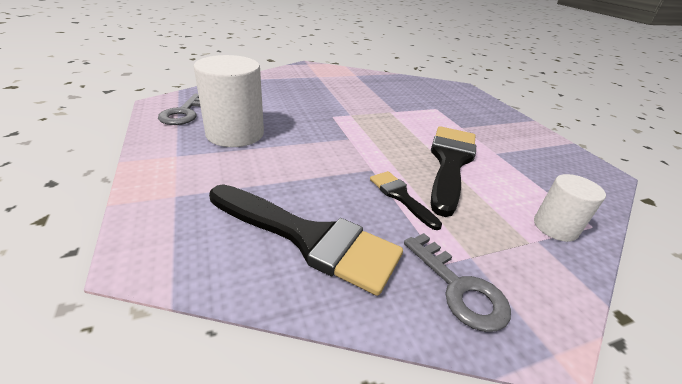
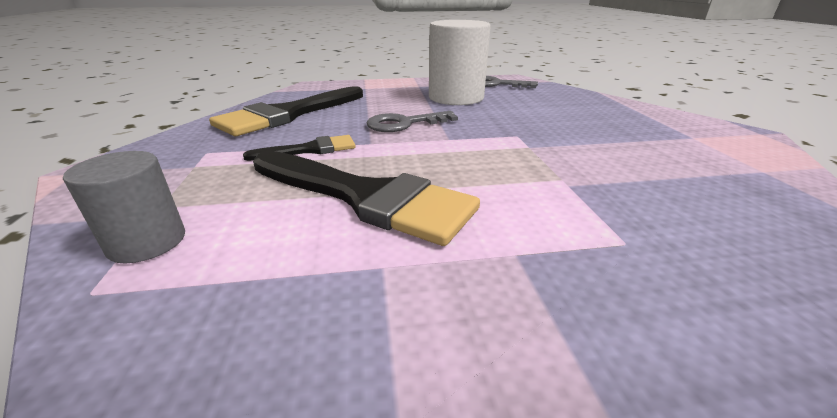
camera: 105 degrees right, 5 degrees down
grey key [404,233,511,332] -> grey key moved to [367,111,458,132]
white cylinder [534,174,606,242] -> grey cylinder [63,151,185,263]

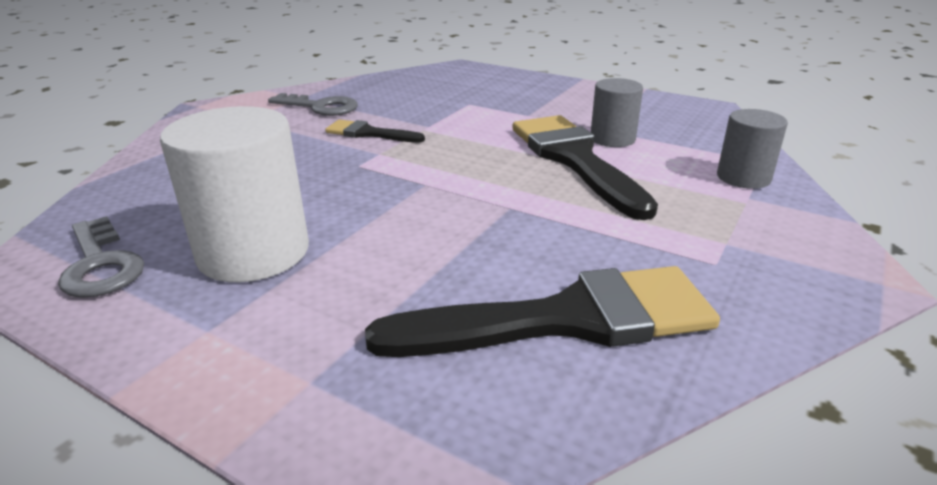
camera: 140 degrees left, 0 degrees up
black brush [243,135,356,161] -> black brush moved to [325,119,425,143]
grey key [367,111,458,132] -> grey key moved to [268,93,358,116]
none -> grey cylinder [591,78,643,147]

